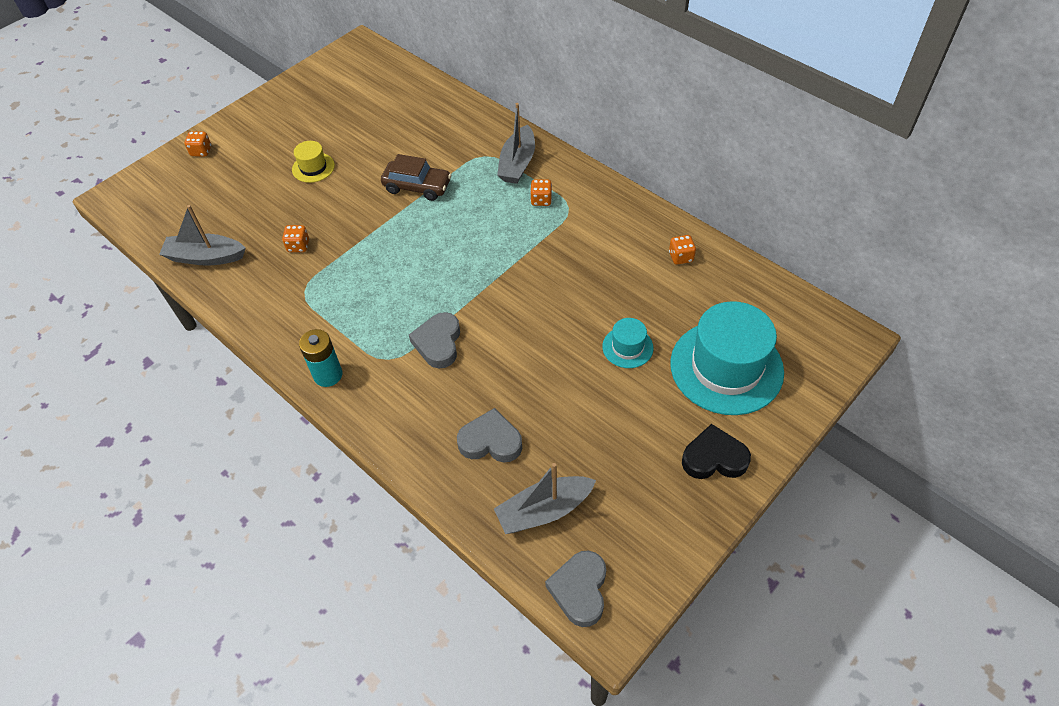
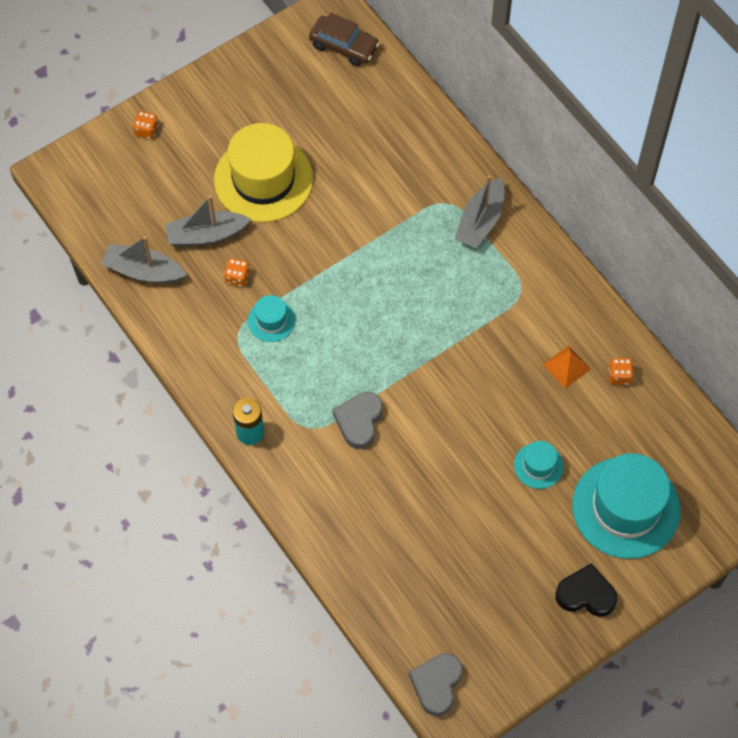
camera: 10 degrees right, 10 degrees up
yellow hat [292,141,335,183] -> yellow hat [214,123,313,222], size x2.15
brown car [381,154,451,201] -> brown car moved to [309,13,380,66]
grey heart [457,408,522,463] -> none
grey boat [494,463,596,534] -> grey boat moved to [165,195,251,247]
orange dice [530,179,552,206] -> none
none -> turquoise hat [248,295,295,342]
none -> orange pyramid [543,345,591,389]

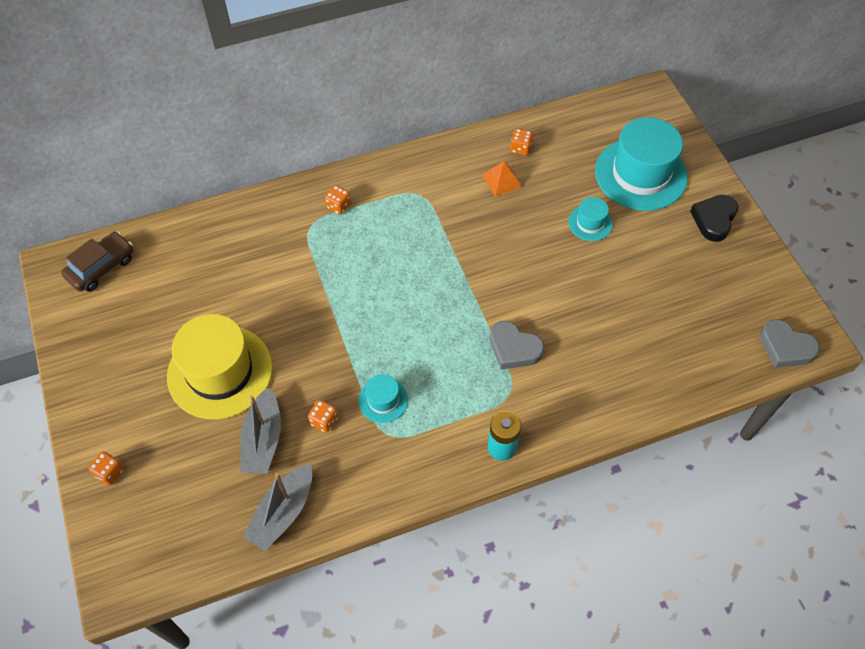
camera: 75 degrees left, 5 degrees down
grey boat [455,175,505,248] -> orange dice [325,185,351,215]

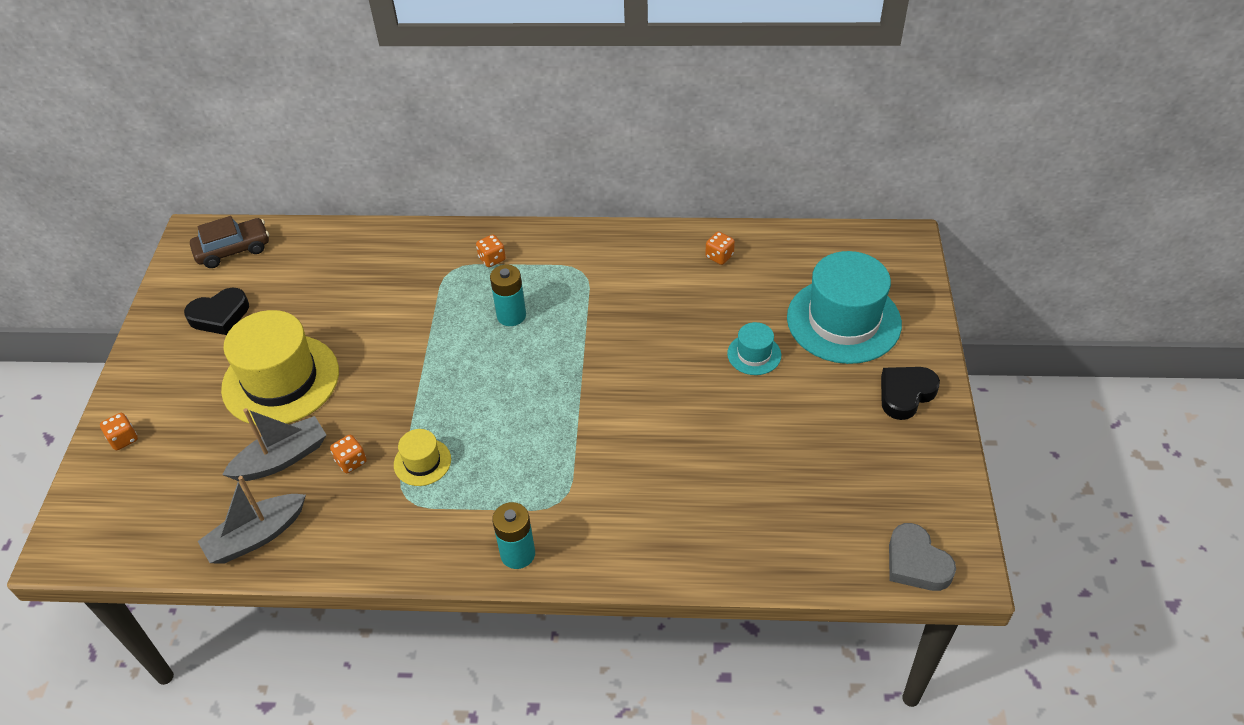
camera: 25 degrees right, 10 degrees down
grey boat [240,387,281,474] -> grey boat turned 150 degrees counterclockwise [222,408,326,481]
turquoise hat [359,374,408,423] -> yellow hat [394,429,451,486]
orange pyramid [482,161,522,197] -> none
grey heart [490,321,544,370] -> none
none -> black heart [184,288,249,335]
none -> turquoise battery [490,265,526,326]

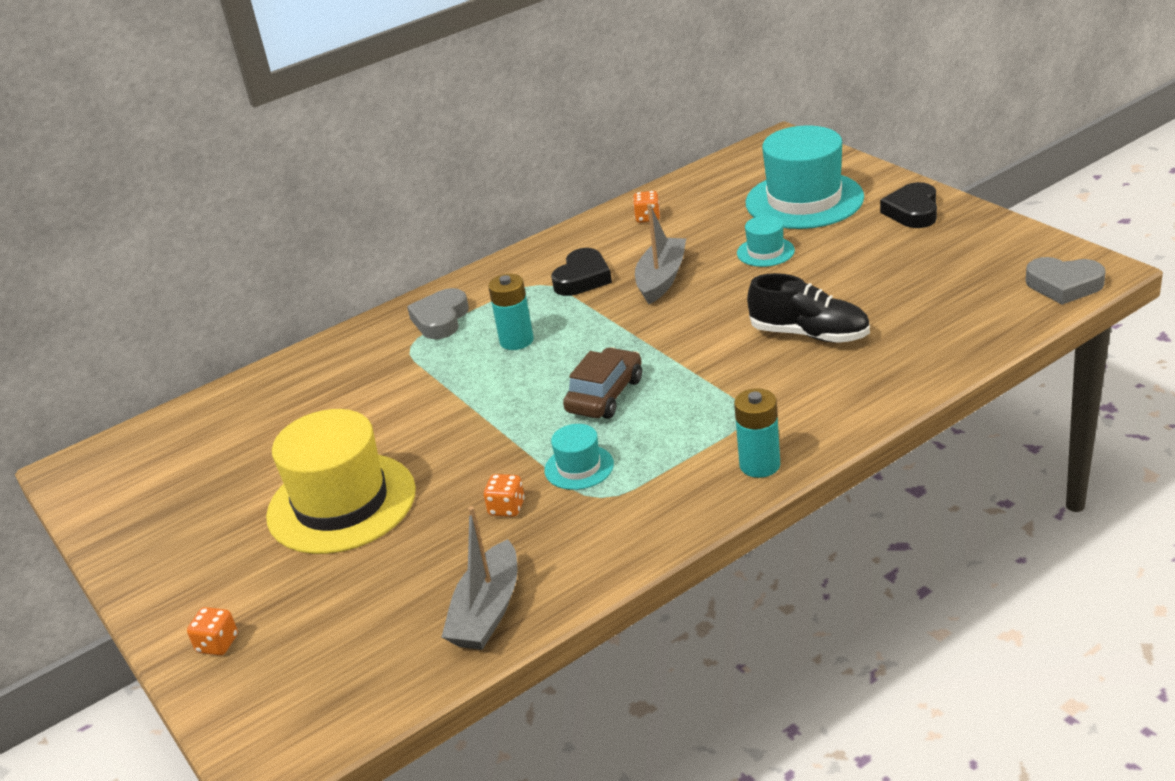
camera: 35 degrees left, 15 degrees down
black heart [184,288,249,335] -> black heart moved to [551,248,612,296]
brown car [190,216,269,268] -> brown car moved to [563,347,642,419]
grey boat [222,408,326,481] -> grey boat moved to [635,203,686,304]
yellow hat [394,429,451,486] -> turquoise hat [544,424,614,490]
orange dice [476,234,506,267] -> grey heart [407,288,469,339]
none -> black shoe [747,273,870,343]

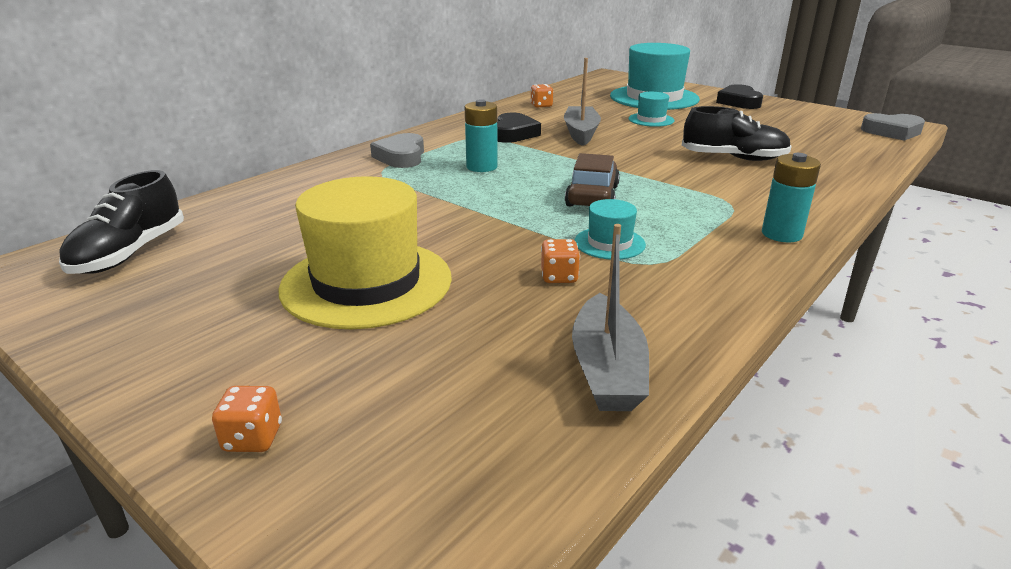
camera: 20 degrees left, 5 degrees down
none -> black shoe [59,170,184,274]

